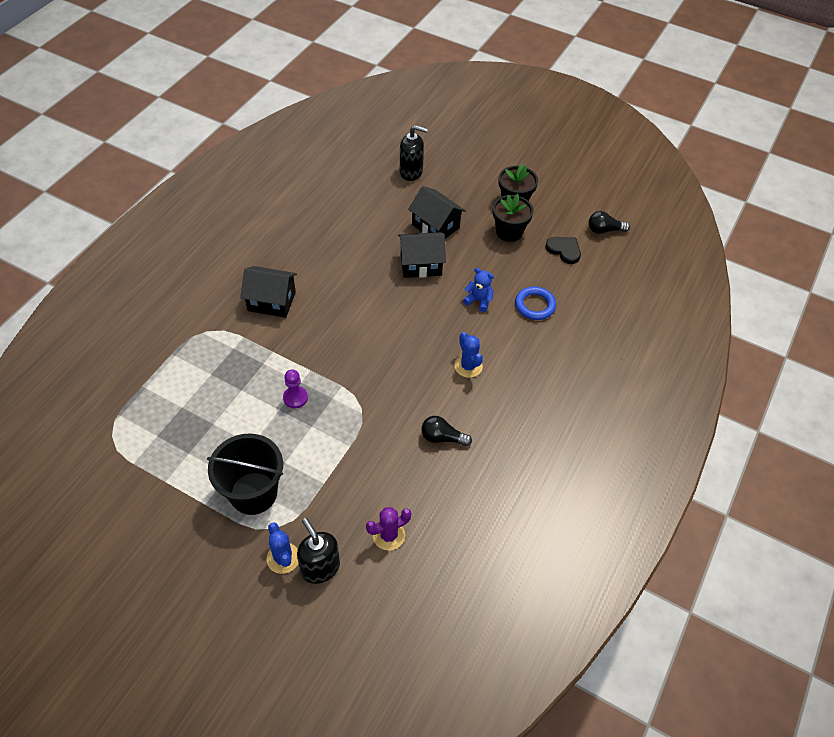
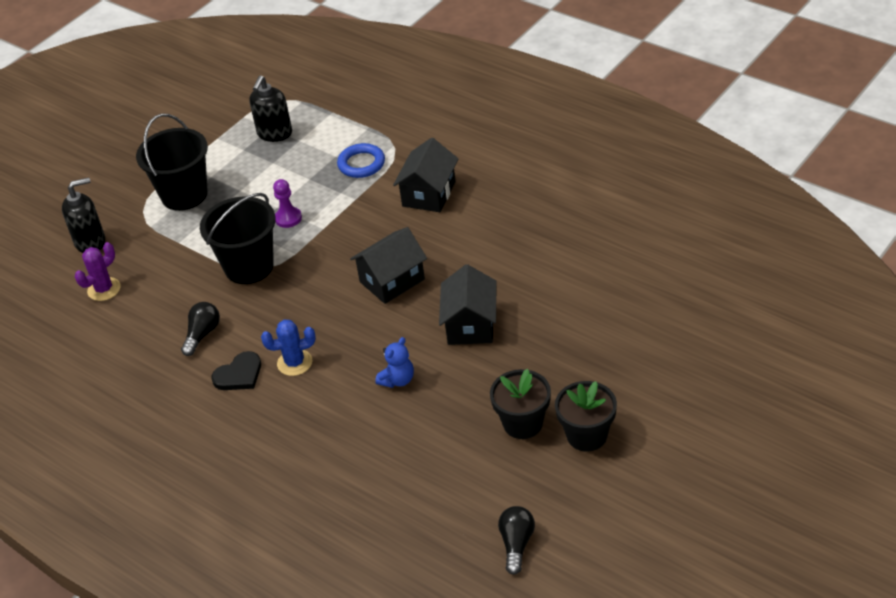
camera: 105 degrees right, 10 degrees down
blue cactus [267,522,299,574] -> none
purple cactus [366,507,412,550] -> purple cactus turned 60 degrees clockwise [75,242,121,301]
black soap dispenser [400,125,428,181] -> black soap dispenser moved to [249,75,292,142]
black house [408,186,466,239] -> black house moved to [350,227,427,304]
blue ring [515,286,556,320] -> blue ring moved to [337,143,385,178]
black heart [545,237,581,264] -> black heart moved to [211,351,261,390]
none -> black bucket [200,193,276,284]

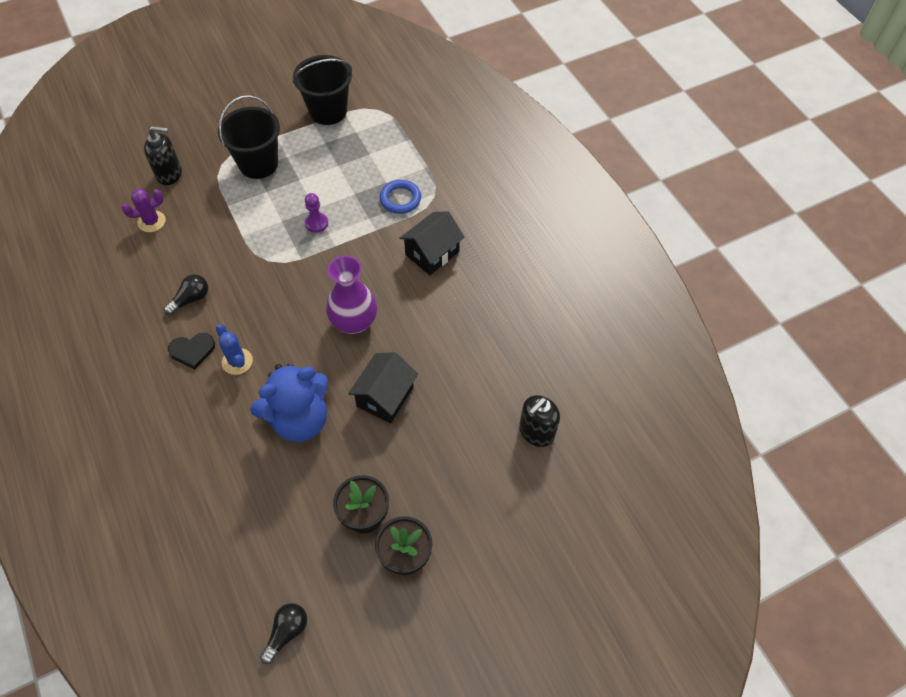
camera: 20 degrees right, 15 degrees up
black bucket [200,193,276,284] -> black bucket moved to [293,55,352,125]
black soap dispenser [249,75,292,142] -> black soap dispenser moved to [519,395,560,447]
blue cactus [261,319,316,376] -> blue cactus turned 45 degrees clockwise [216,324,253,375]
black house [350,227,427,304] -> purple vase [326,256,377,334]
blue teddy bear [375,337,414,388] -> blue teddy bear [250,364,328,442], size x2.20

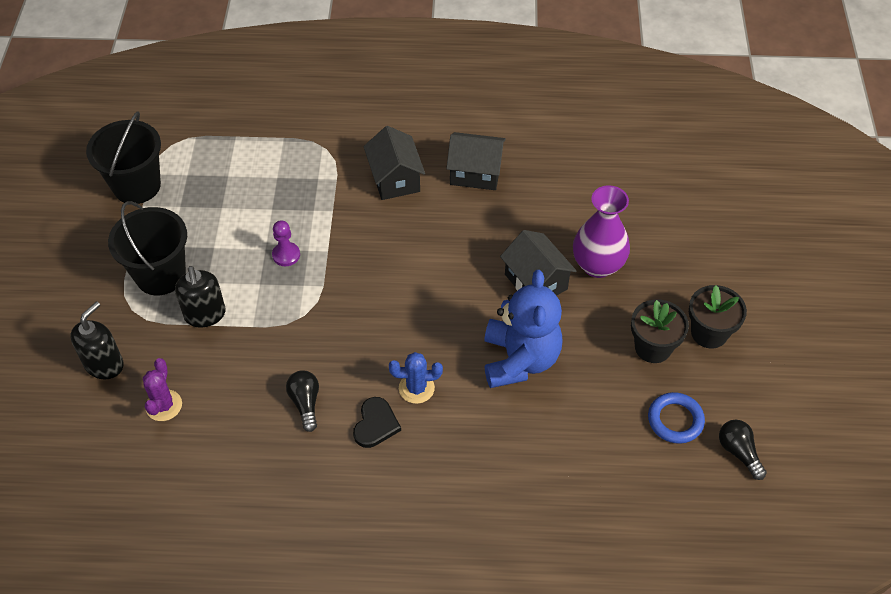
camera: 60 degrees left, 5 degrees down
purple vase [326,256,377,334] -> purple vase moved to [573,185,630,278]
blue ring [380,180,421,214] -> blue ring moved to [648,392,705,444]
black soap dispenser [519,395,560,447] -> black soap dispenser moved to [175,266,226,328]
none -> black house [446,132,506,190]

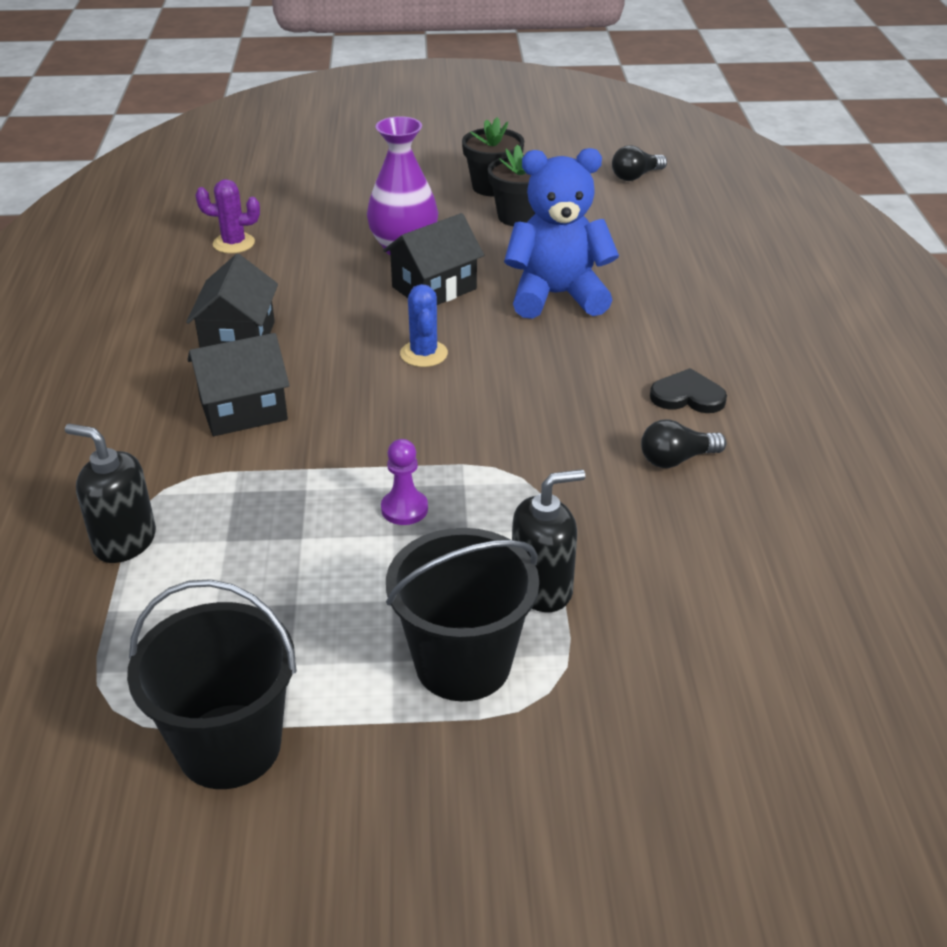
camera: 95 degrees left, 15 degrees down
black soap dispenser [70,301,124,379] -> black soap dispenser moved to [65,424,156,563]
purple cactus [143,358,182,421] -> purple cactus moved to [195,179,260,253]
blue cactus [389,352,443,404] -> blue cactus moved to [400,284,448,367]
blue ring [648,392,705,444] -> none

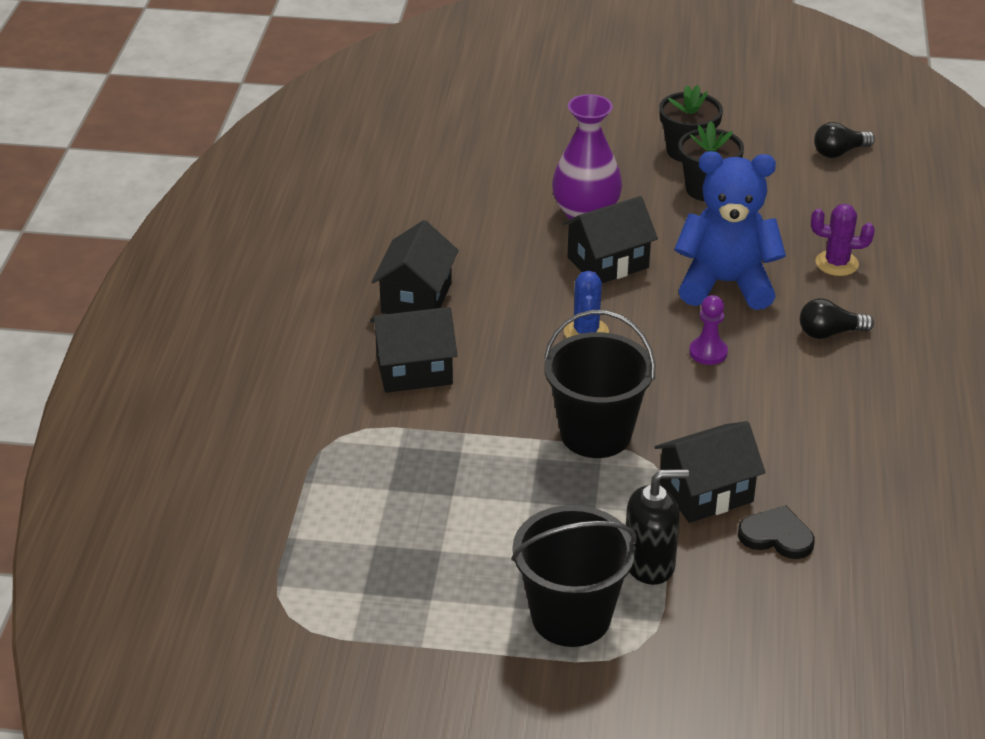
camera: 10 degrees right, 0 degrees up
black soap dispenser [65,424,156,563] -> none
black bucket [127,579,297,789] -> black bucket moved to [544,310,655,458]
purple cactus [195,179,260,253] -> purple cactus moved to [811,204,875,276]
purple pawn [381,439,428,525] -> purple pawn moved to [689,295,728,365]
black light bulb [641,419,727,468] -> black light bulb moved to [800,298,874,339]
black heart [650,368,727,413] -> black heart moved to [738,505,815,559]
none -> black house [655,421,766,523]

